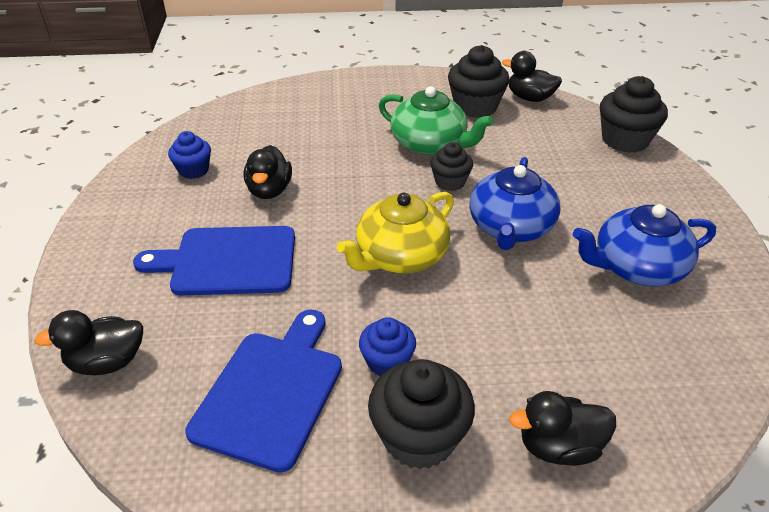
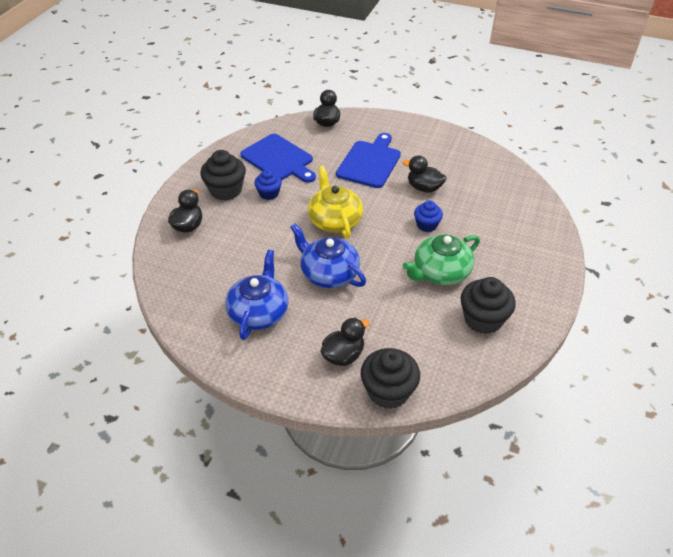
camera: 115 degrees right, 5 degrees up
blue cupcake [168,131,211,179] -> blue cupcake moved to [414,201,443,232]
black cupcake [430,142,473,191] -> none
black duck [502,51,562,102] -> black duck moved to [321,317,369,366]

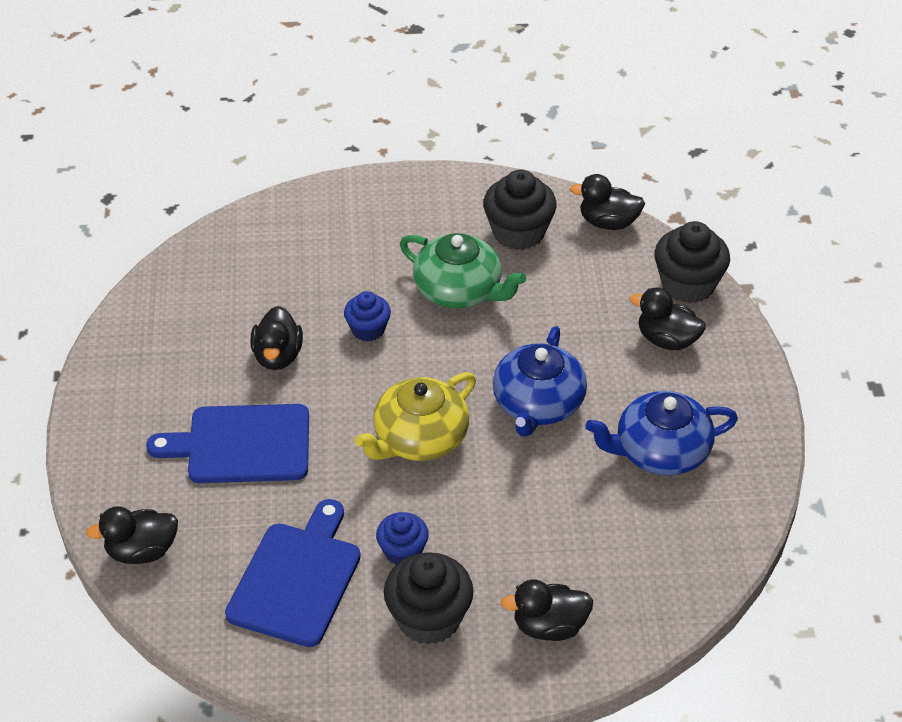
camera: 115 degrees left, 0 degrees up
none -> black duck [570,174,645,230]

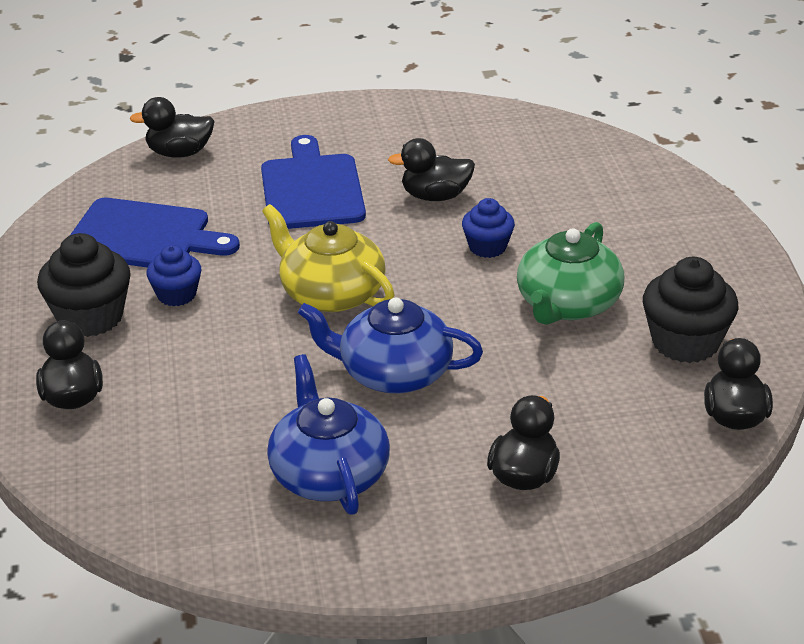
camera: 85 degrees right, 10 degrees down
black duck [86,506,178,564] -> black duck turned 75 degrees counterclockwise [129,97,215,158]
black cupcake [654,221,730,303] -> none

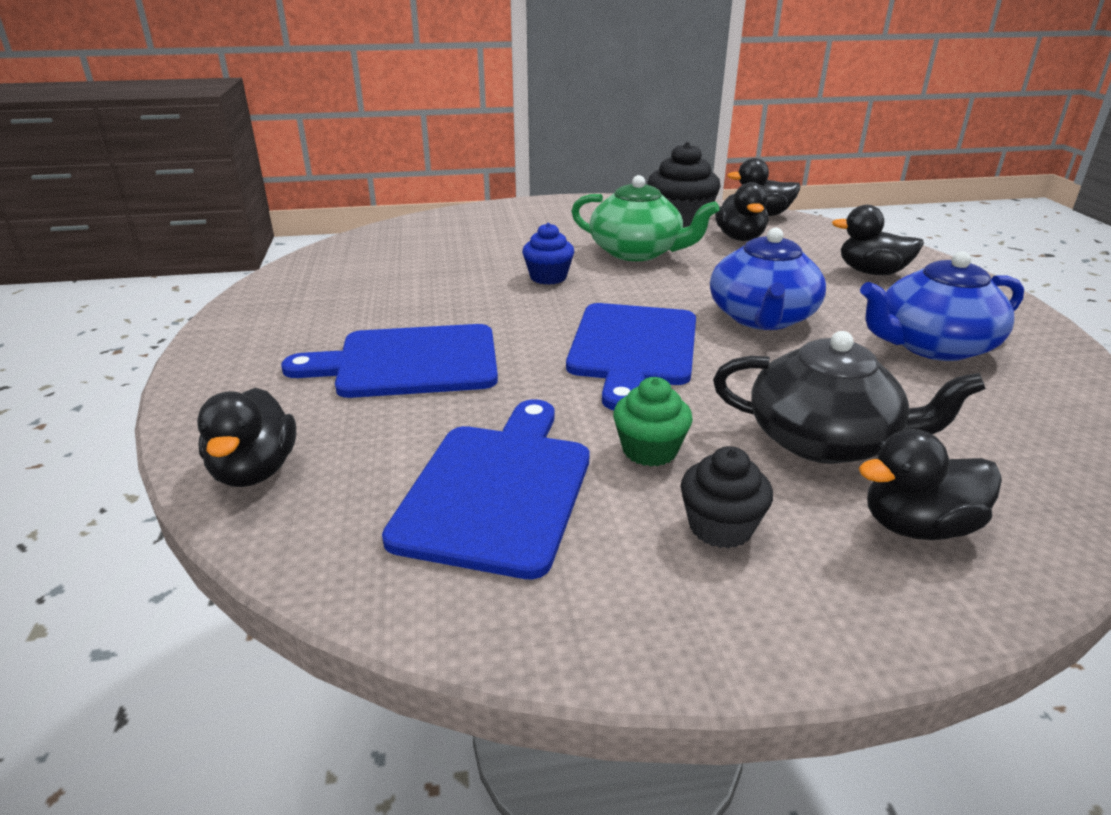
camera: 90 degrees left, 5 degrees down
black cupcake [37,233,131,337] -> black cupcake [681,446,773,549], size x0.61
blue cupcake [146,245,201,306] -> green cupcake [613,377,693,466]
yellow teapot [262,204,395,312] -> blue cutting board [566,303,696,410]
black duck [388,138,475,201] -> black duck moved to [715,182,769,241]
none -> black teapot [713,331,986,464]

